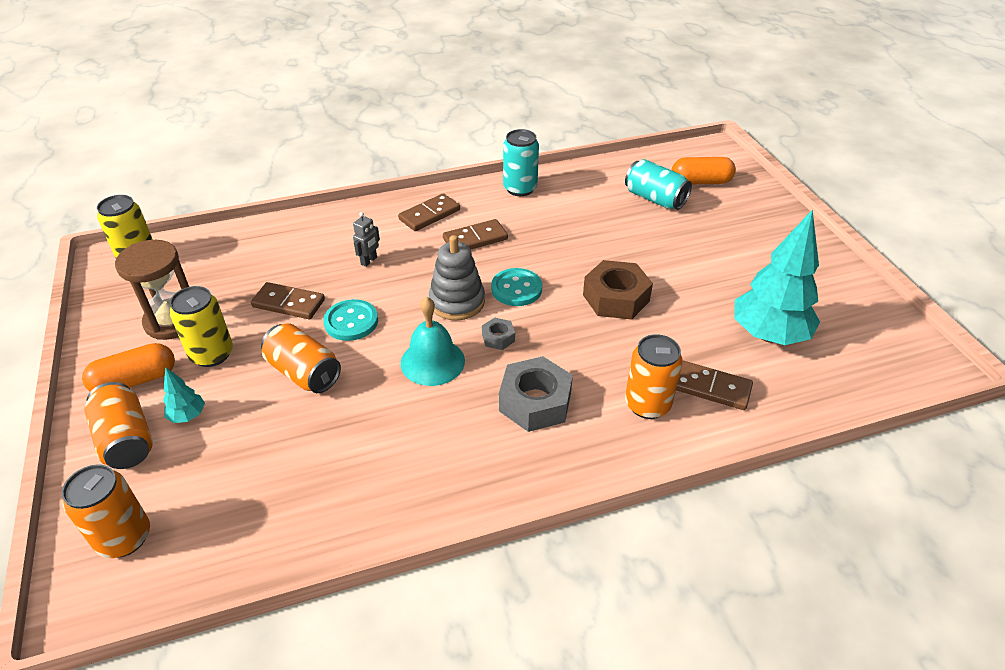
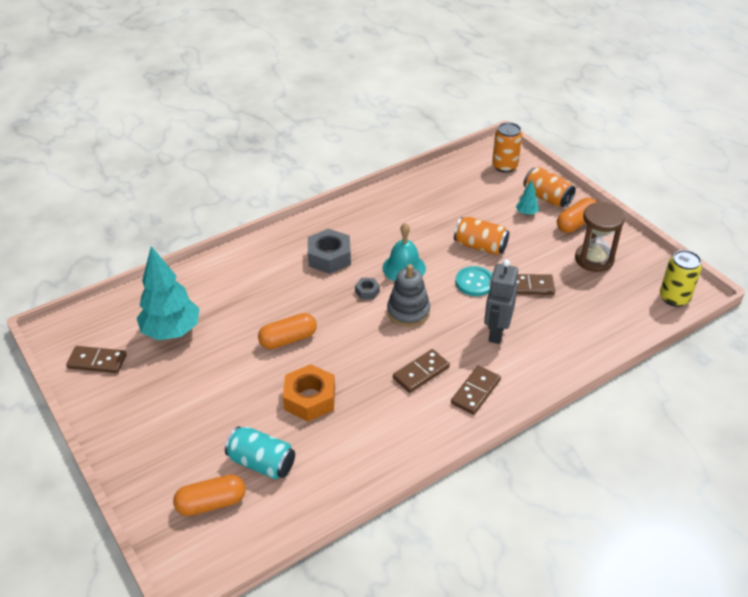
camera: 165 degrees right, 0 degrees up
yellow can [169,286,233,367] -> none
grey robot [353,212,380,267] -> grey robot [484,259,518,344], size x1.98
turquoise button [491,268,542,306] -> none
turquoise can [503,129,539,196] -> none
brown nut [583,260,653,320] -> orange capsule [258,313,317,349]
orange can [625,334,683,419] -> none
brown domino [676,361,753,410] -> brown domino moved to [66,346,126,373]
none -> orange nut [283,364,335,422]

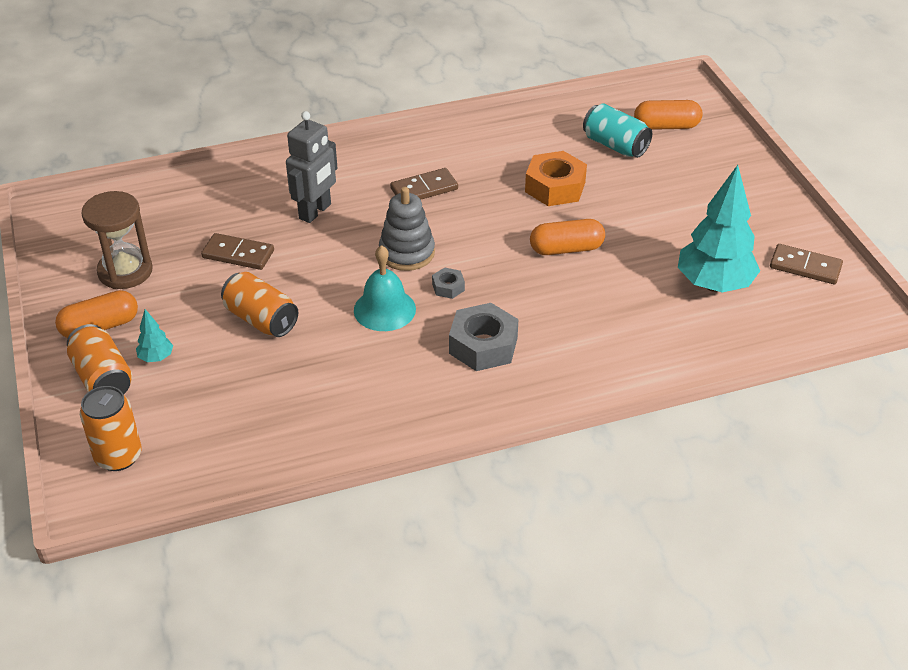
camera: 165 degrees left, 0 degrees up
brown domino [451,365,501,415] -> none
turquoise button [456,266,492,296] -> none
yellow can [660,250,702,307] -> none

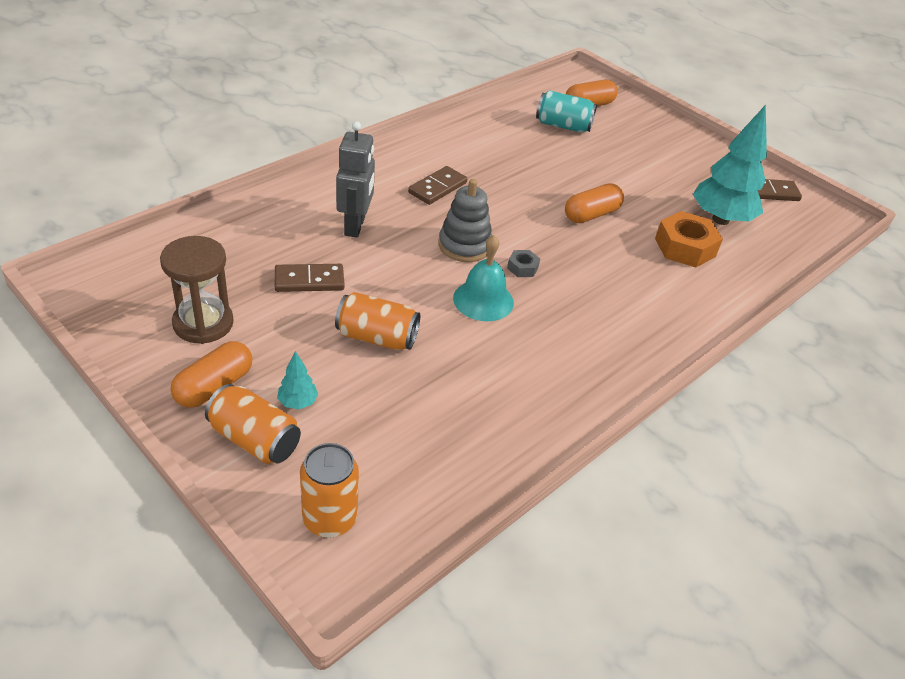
camera: 30 degrees left, 0 degrees up
grey nut [449,303,518,371] -> none
orange nut [525,151,587,206] -> orange nut moved to [655,211,723,267]

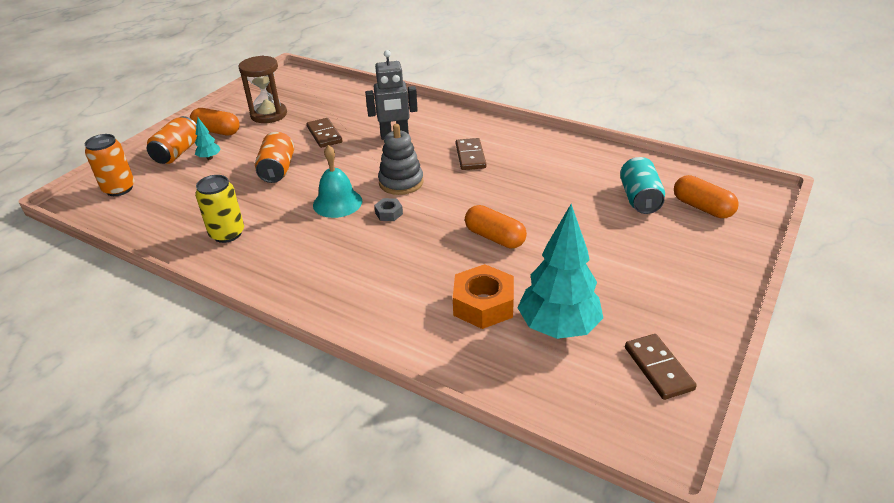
camera: 80 degrees right, 5 degrees down
brown domino [408,166,467,205] -> brown domino turned 60 degrees clockwise [456,138,486,170]
none -> yellow can [195,175,244,243]

